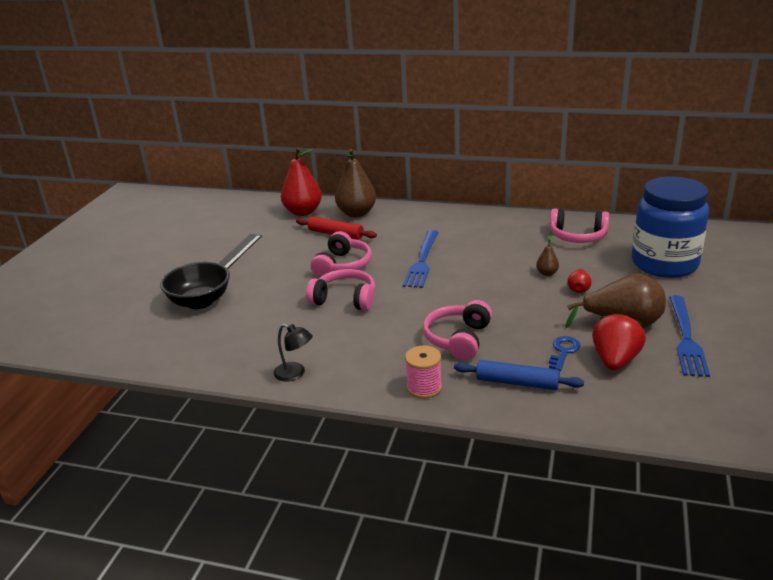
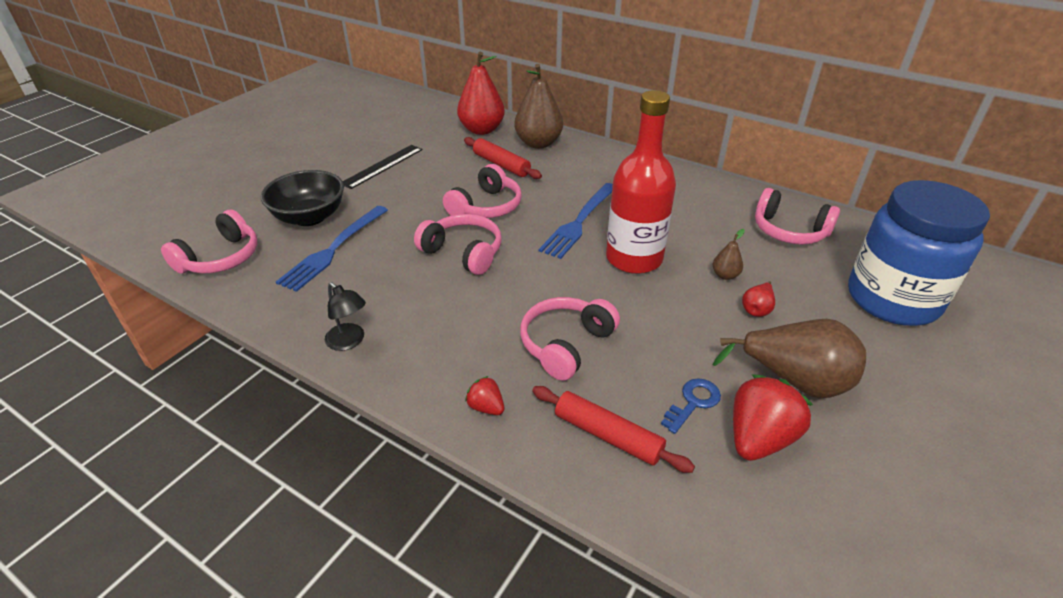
camera: 15 degrees right, 10 degrees up
pink spool [405,346,442,399] -> red strawberry [465,376,504,415]
blue rolling pin [454,360,584,390] -> red rolling pin [532,386,695,473]
blue fork [669,295,710,377] -> blue fork moved to [276,206,388,292]
none -> pink headphones [161,209,257,274]
none -> red bottle [606,90,676,274]

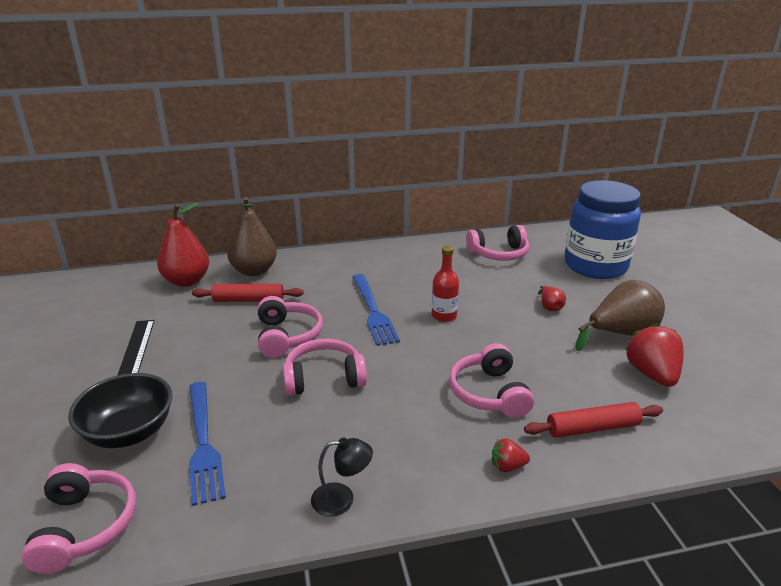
camera: 45 degrees left, 10 degrees down
red bottle [606,90,676,274] -> red bottle [432,246,459,322], size x0.52
blue key [661,378,721,434] -> none
brown pear [713,229,745,280] -> none

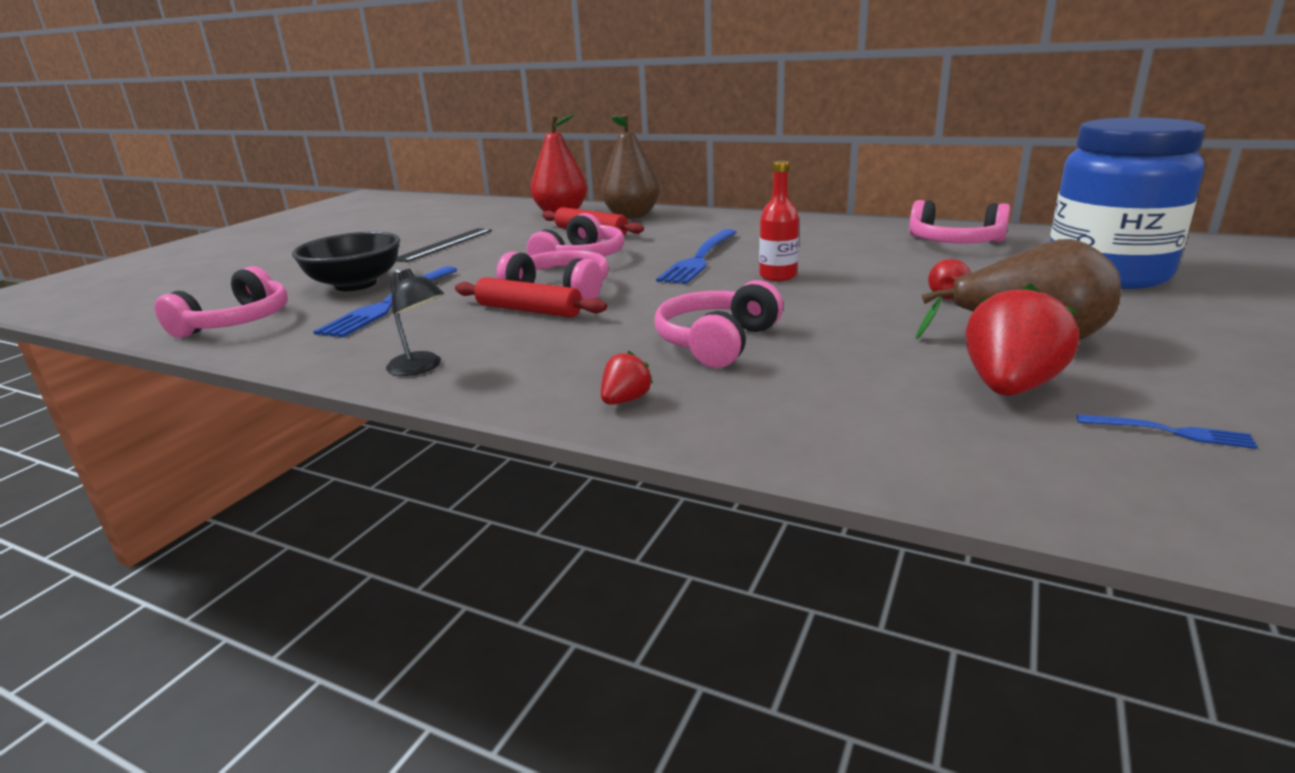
camera: 40 degrees right, 5 degrees down
red strawberry [492,439,530,472] -> red strawberry turned 90 degrees clockwise [601,351,653,405]
red rolling pin [524,402,663,438] -> red rolling pin moved to [455,277,607,318]
none -> blue fork [1077,414,1258,449]

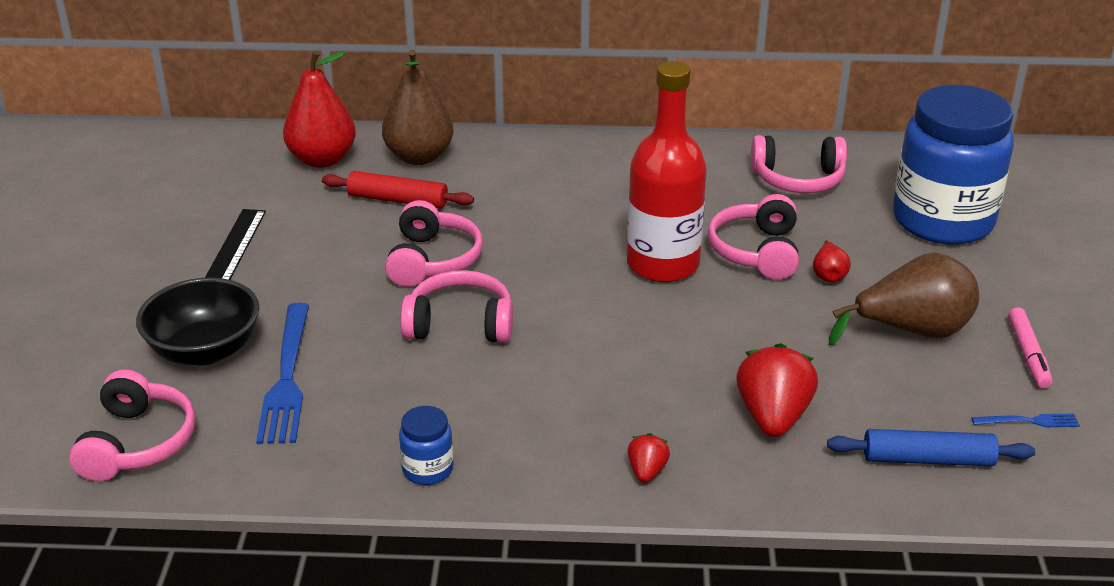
camera: 25 degrees left, 10 degrees up
black lamp [386,269,444,376] -> blue jar [399,406,453,485]
red rolling pin [455,277,607,318] -> none
pink headphones [654,280,783,368] -> pink headphones moved to [708,194,799,280]
blue fork [656,229,737,284] -> none
red bottle [759,161,799,281] -> red bottle [627,61,707,282], size x1.93
red strawberry [965,283,1079,396] -> red strawberry moved to [736,343,818,437]
none -> blue rolling pin [827,429,1035,466]
none -> pink marker [1008,307,1053,388]

